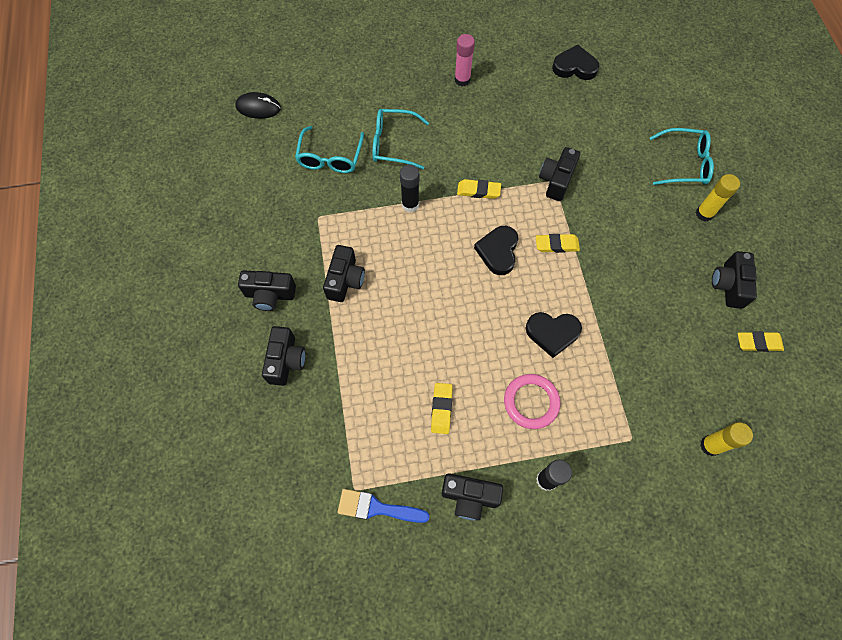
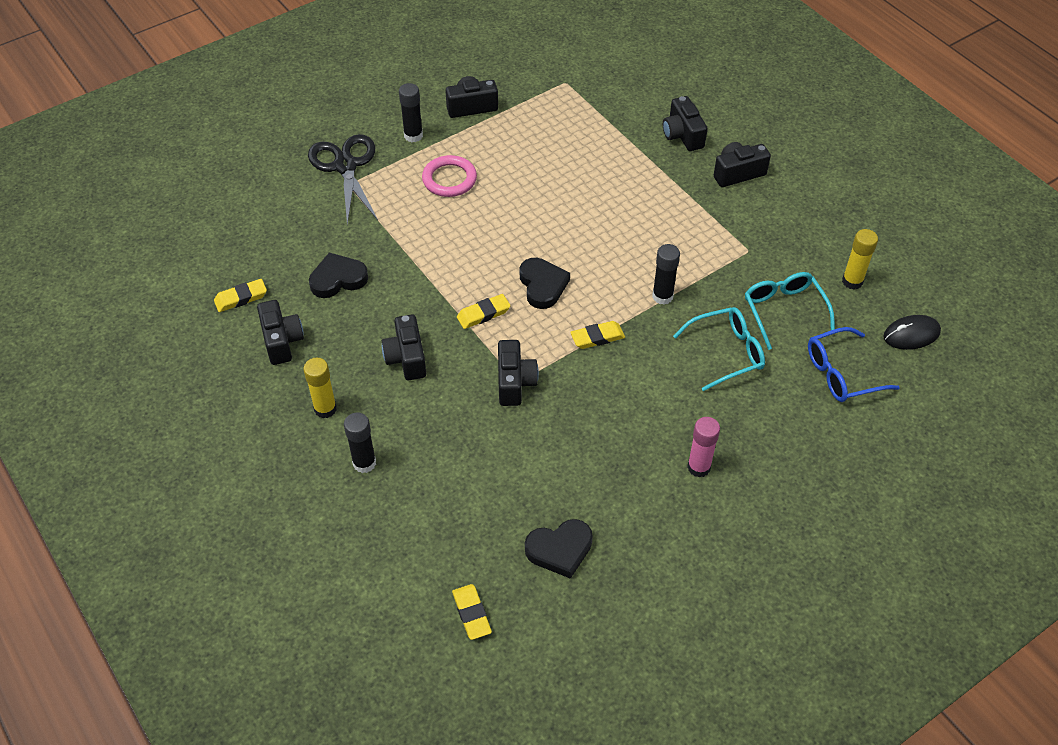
camera: 155 degrees right, 15 degrees down
black camera [323,245,365,302] -> black camera moved to [382,314,426,380]
blue brush [338,489,430,523] -> none
yellow eraser [431,383,453,434] -> yellow eraser moved to [452,584,492,640]
black heart [526,312,582,358] -> black heart moved to [309,252,368,298]
turquoise glasses [650,128,714,185] -> black glue stick [344,412,376,473]
yellow glue stick [700,422,753,456] -> yellow glue stick moved to [842,229,878,289]
none -> black scissors [308,134,378,225]
none -> blue glasses [808,327,900,402]

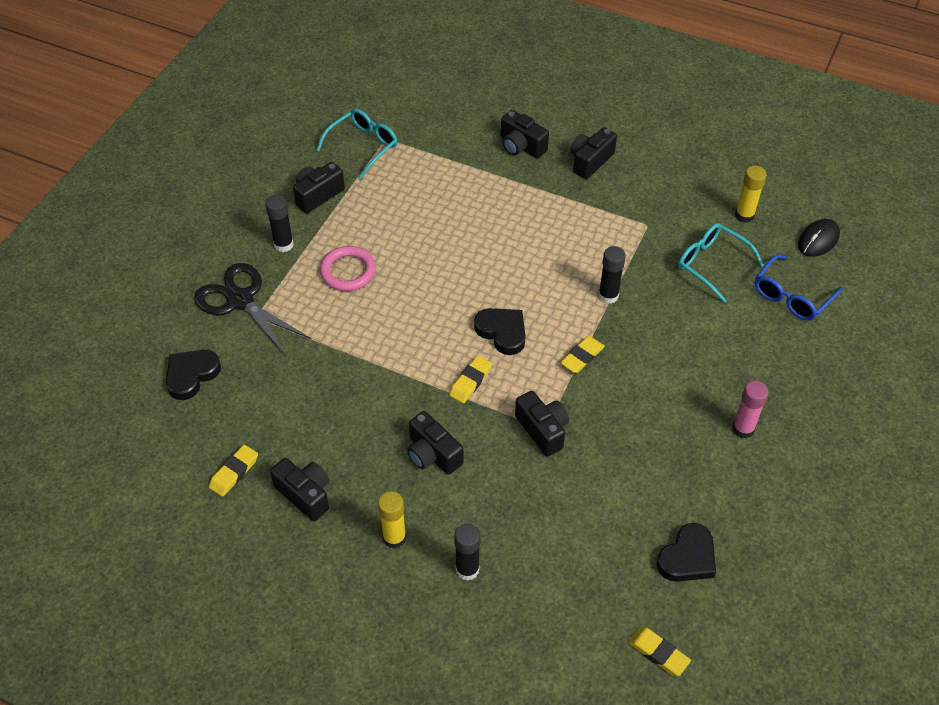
camera: 30 degrees left, 0 degrees up
black heart [309,252,368,298] -> black heart moved to [166,350,221,400]
turquoise glasses [673,307,765,391] -> turquoise glasses moved to [316,108,398,179]

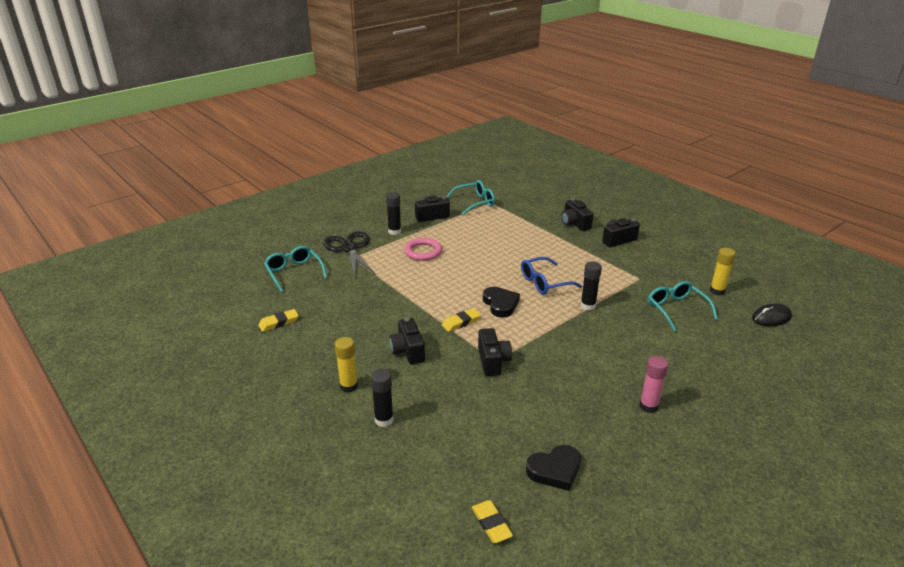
camera: 25 degrees right, 20 degrees down
black heart [166,350,221,400] -> turquoise glasses [264,246,327,292]
black camera [270,458,329,521] -> none
yellow eraser [560,336,605,373] -> none
blue glasses [755,254,842,321] -> blue glasses moved to [521,257,582,294]

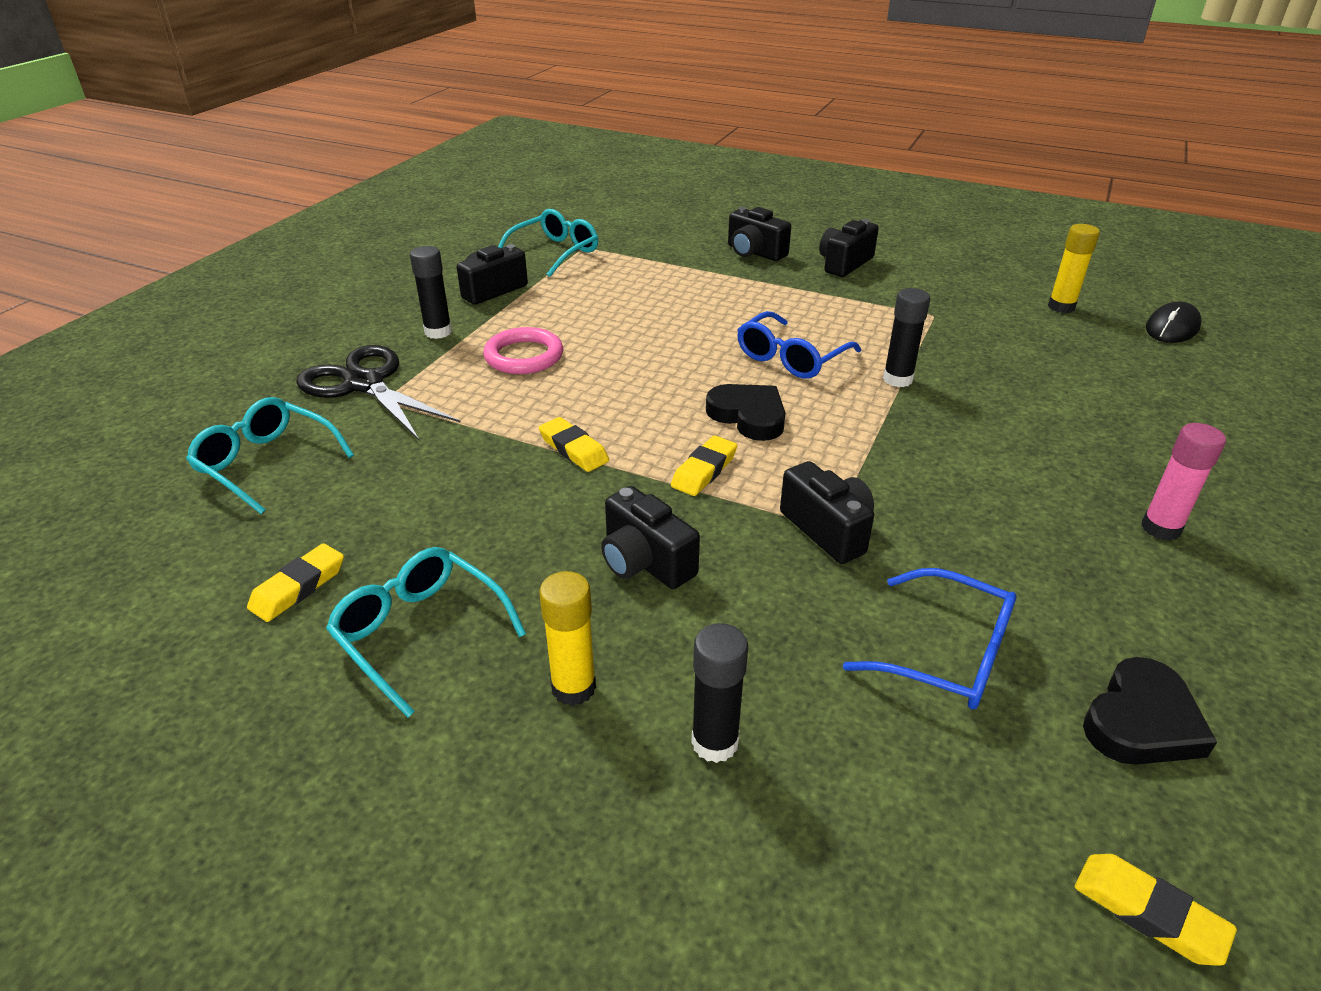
camera: 25 degrees left, 5 degrees up
turquoise glasses [648,281,718,331] -> turquoise glasses moved to [326,547,526,717]
none -> yellow eraser [539,417,609,472]
none -> blue glasses [843,568,1017,710]

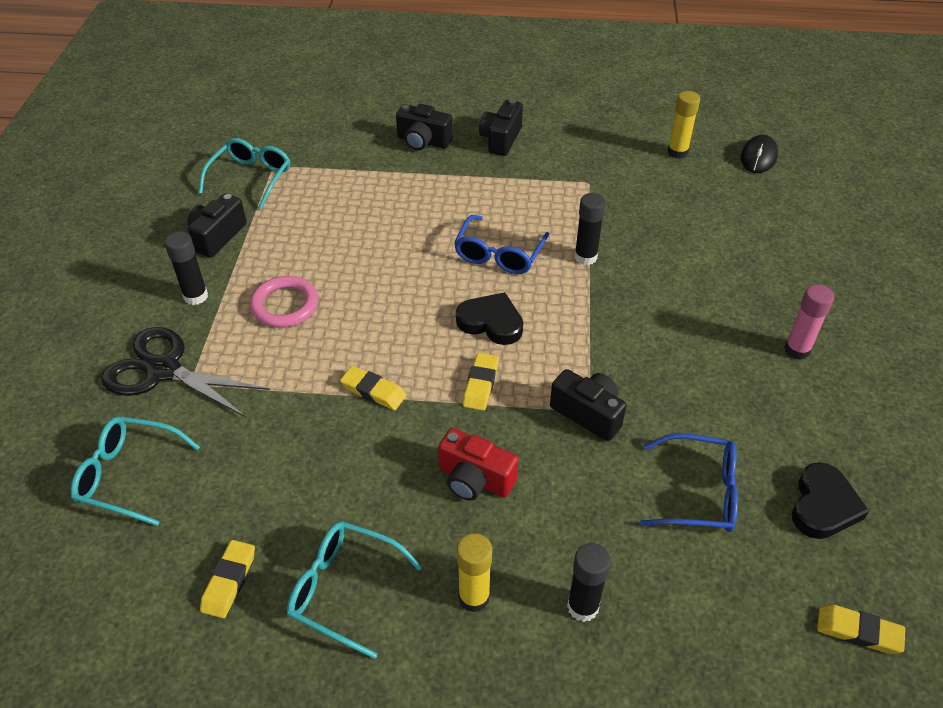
camera: 20 degrees left, 10 degrees up
black camera [601,486,700,589] -> red camera [438,428,518,501]

